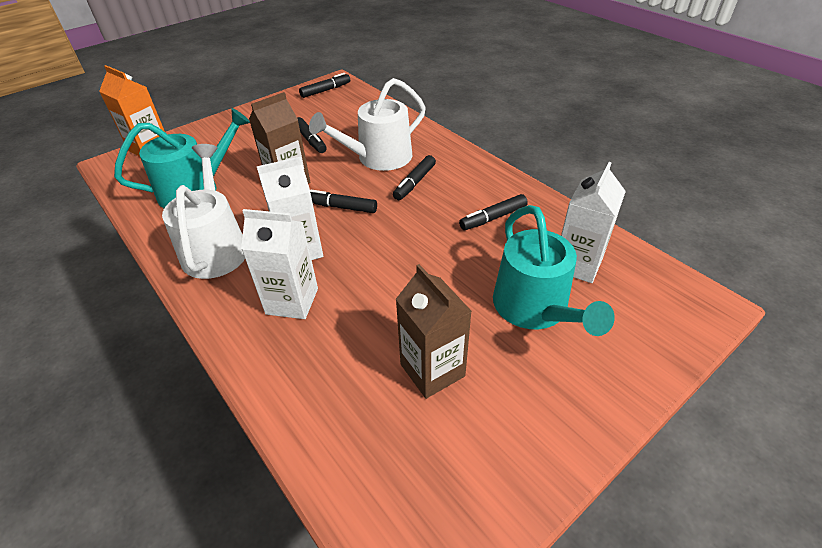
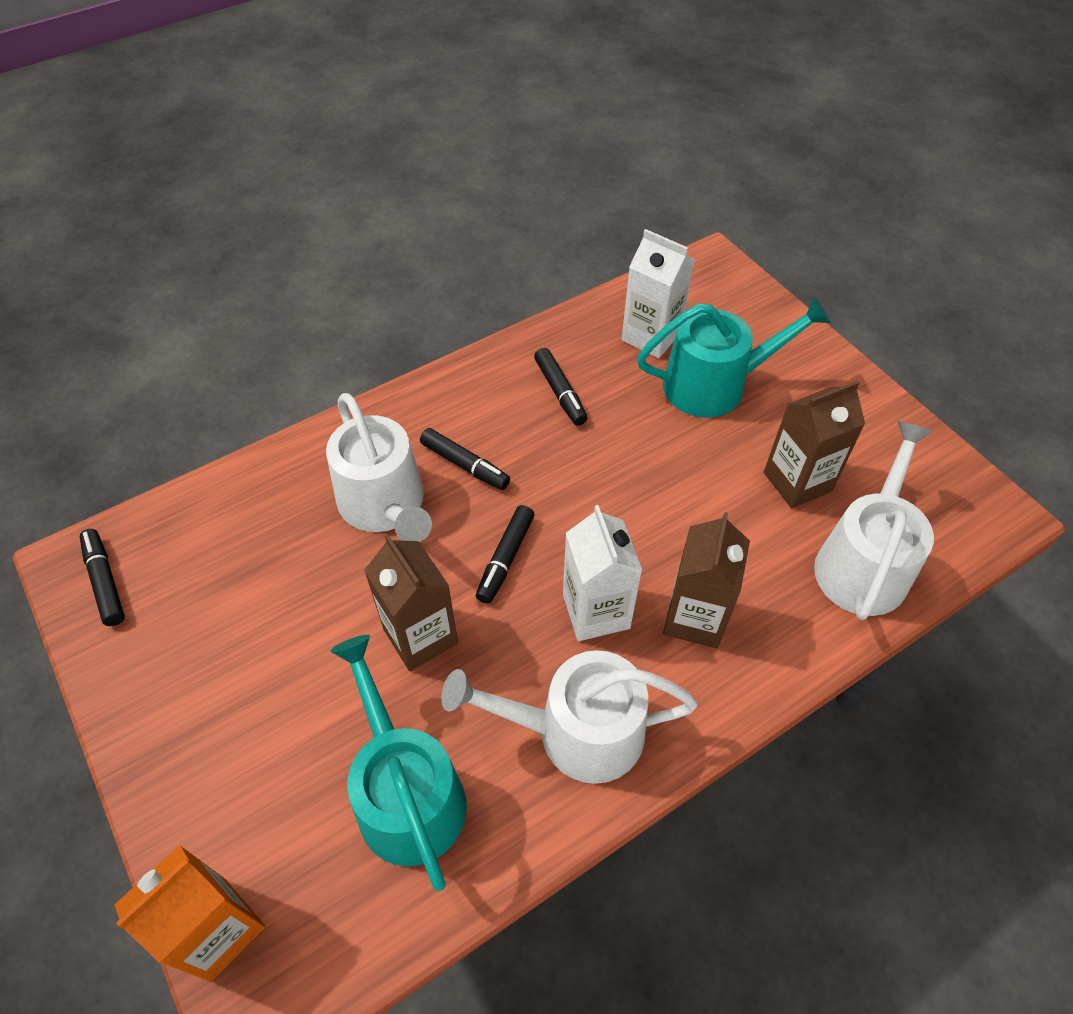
camera: 85 degrees left, 10 degrees up
white carton [241,209,318,319] -> brown carton [663,512,750,649]
black marker [297,117,327,153] -> none
none -> white watering can [814,421,934,620]

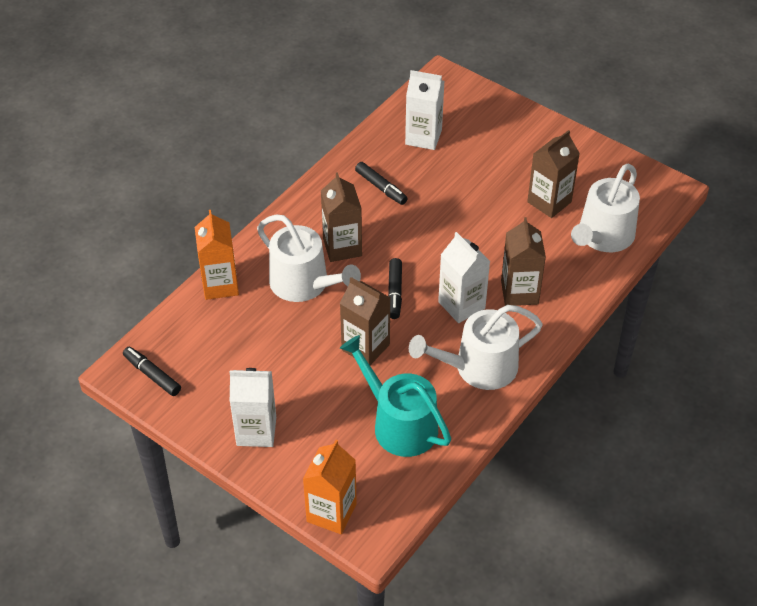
camera: 20 degrees left, 5 degrees down
black marker [420,428,510,490] -> brown carton [321,172,362,262]
turquoise watering can [637,297,831,418] -> none
white watering can [814,421,934,620] -> white watering can turned 150 degrees counterclockwise [571,164,640,252]
none -> orange carton [195,210,239,300]
none -> white carton [229,368,276,447]

